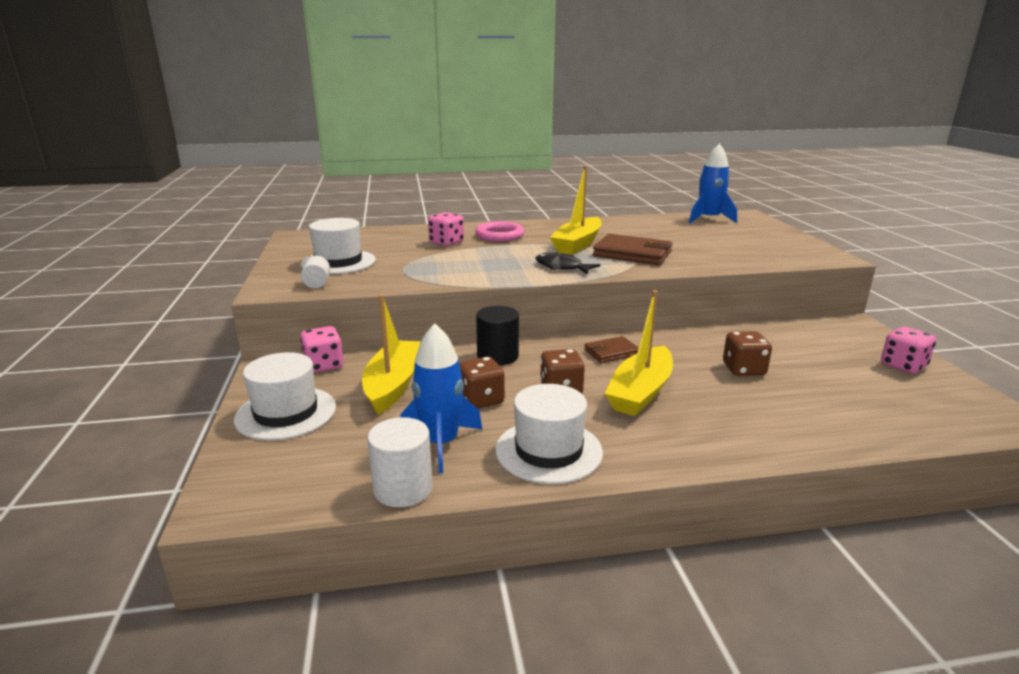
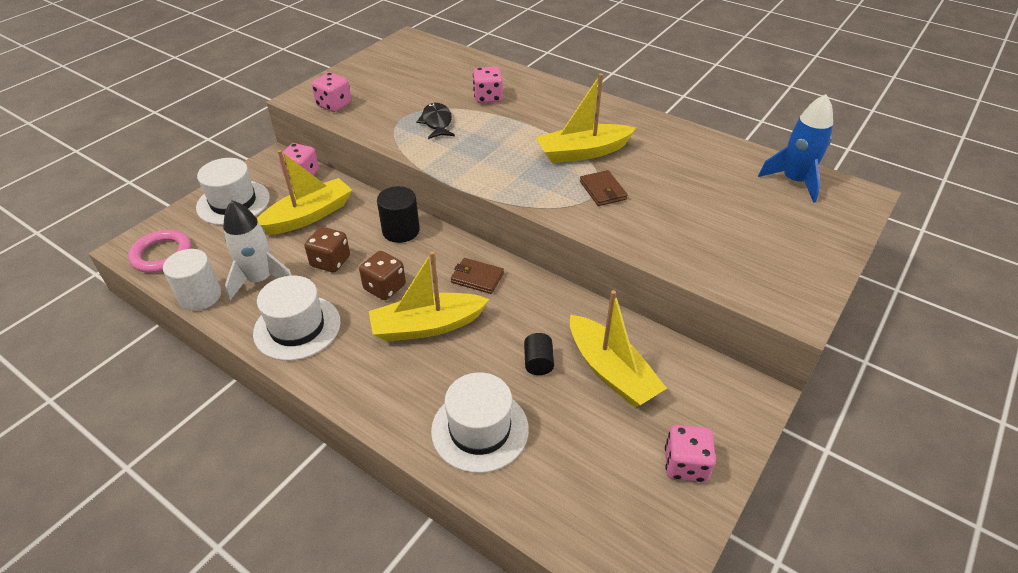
camera: 45 degrees right, 20 degrees up
white hat [301,218,376,274] -> white hat moved to [431,372,529,473]
white cylinder [301,256,330,288] -> pink dice [312,72,352,112]
blue rocket [400,323,482,473] -> white rocket [223,200,292,300]
pink ring [475,221,524,242] -> pink ring moved to [128,230,191,273]
black fish [535,253,600,274] -> black fish moved to [417,103,455,139]
brown wallet [593,234,672,265] -> brown wallet [580,170,628,206], size x0.58
brown dice [723,331,772,376] -> black cylinder [524,333,554,375]
none -> yellow boat [570,290,667,407]

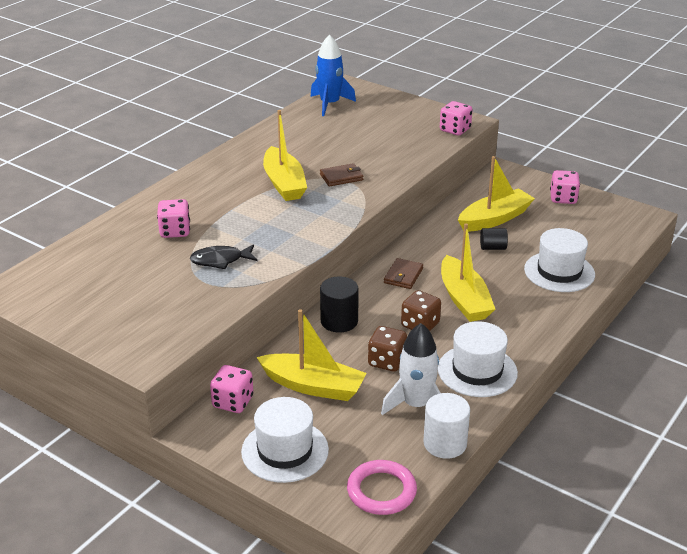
camera: 90 degrees left, 10 degrees down
yellow boat [257,150,352,235] -> yellow boat turned 150 degrees clockwise [256,309,367,401]
pink dice [312,72,352,112] -> pink dice moved to [440,101,473,136]

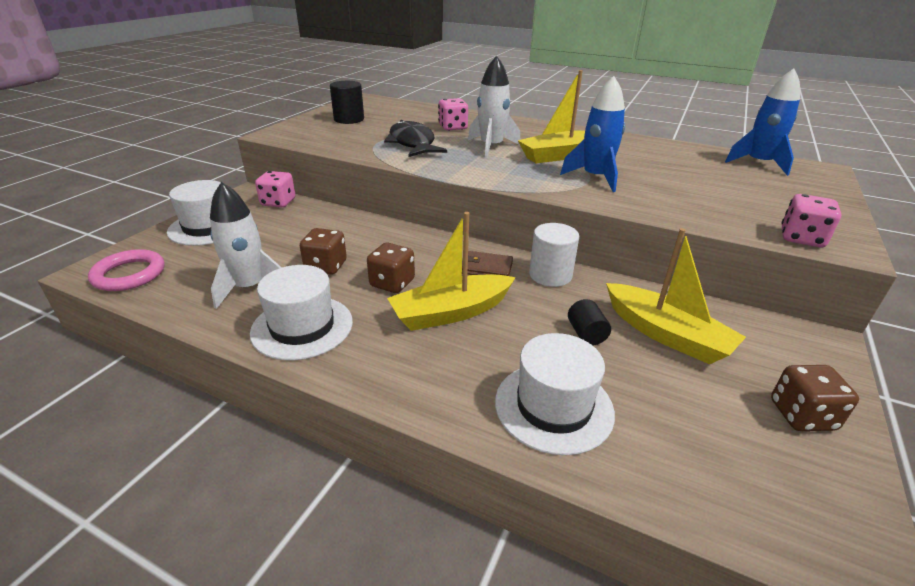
camera: 80 degrees right, 0 degrees up
black fish [190,244,258,269] -> black fish [384,120,447,157], size x1.50
yellow boat [256,309,367,401] -> none
brown wallet [320,163,363,187] -> blue rocket [560,76,625,192]
black cylinder [320,276,359,333] -> black cylinder moved to [330,81,364,124]
white cylinder [423,393,470,459] -> white cylinder moved to [529,223,579,287]
pink dice [550,170,580,204] -> brown dice [771,365,859,431]
none -> white rocket [468,56,520,158]

